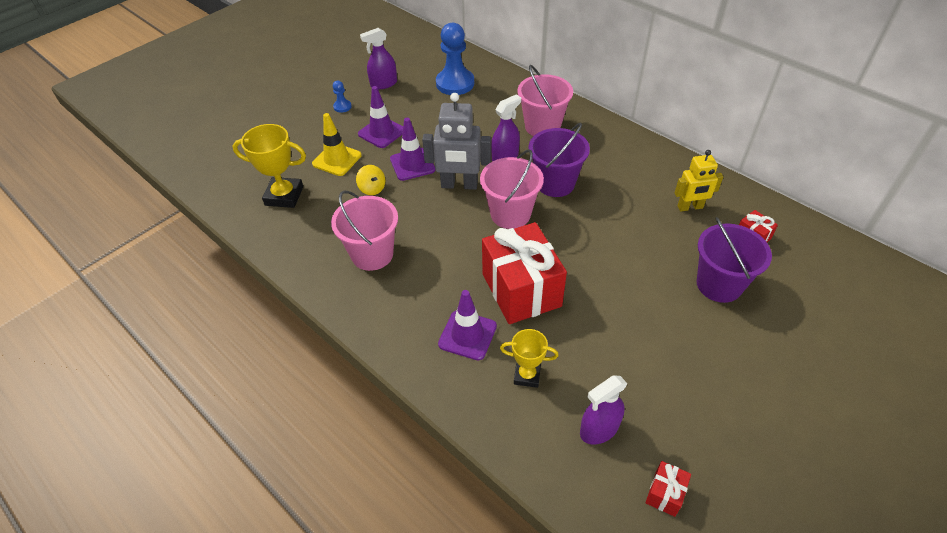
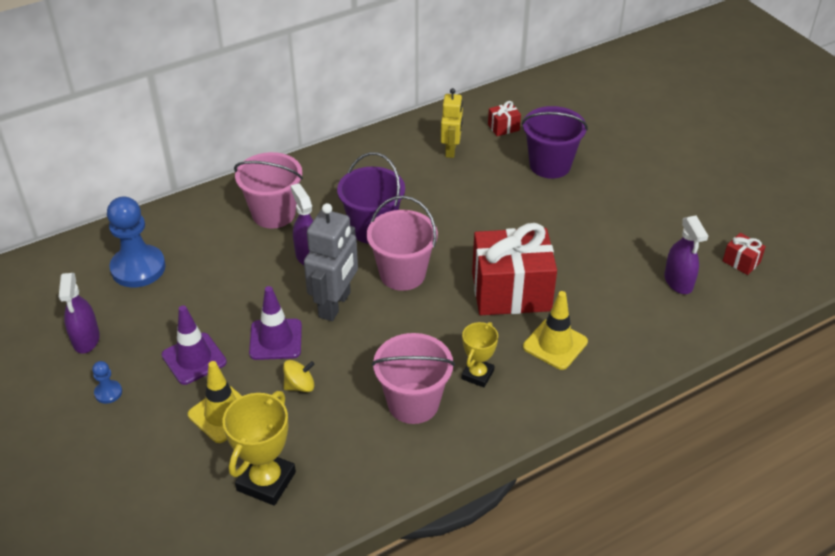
camera: 75 degrees left, 5 degrees down
purple traffic cone [438,290,497,360] -> yellow traffic cone [523,291,588,370]
yellow trophy [500,329,559,388] -> yellow trophy moved to [462,322,498,388]

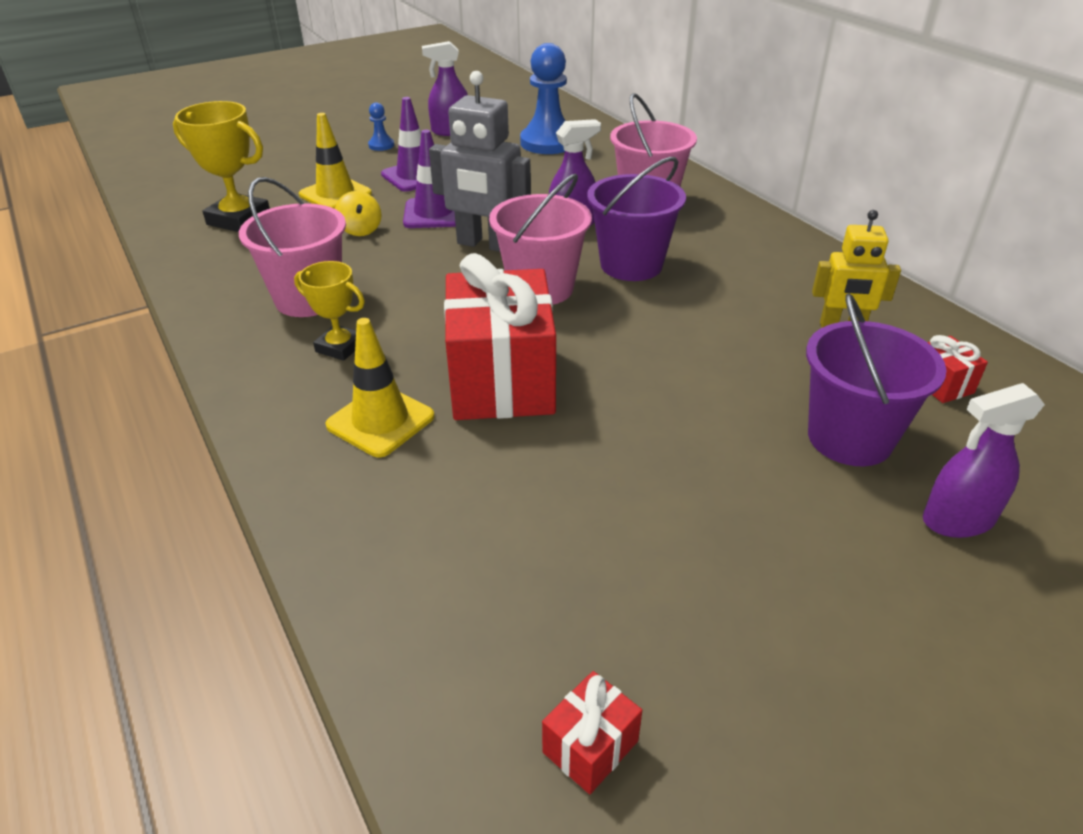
camera: 90 degrees right, 5 degrees down
purple spray bottle [664,216,708,294] -> purple spray bottle moved to [923,383,1045,538]

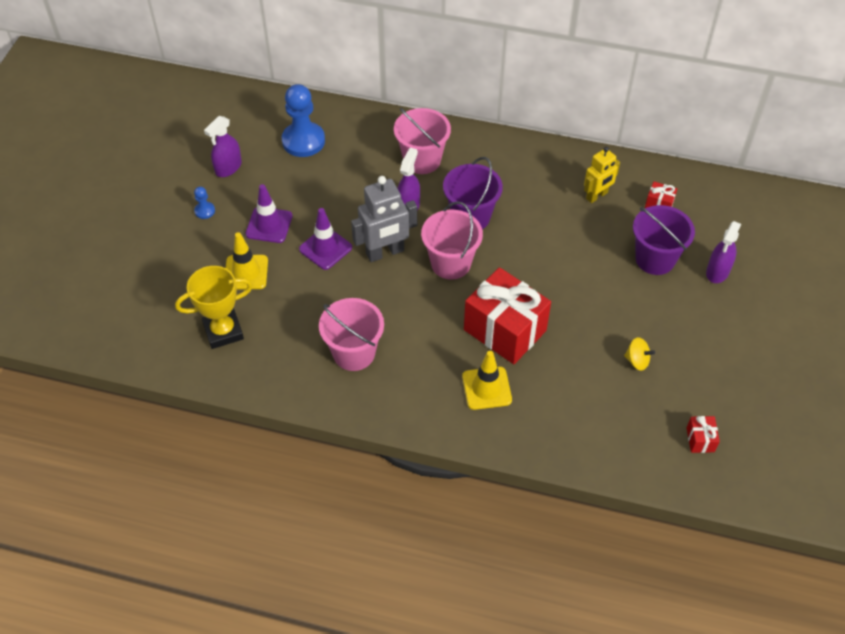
camera: 45 degrees left, 15 degrees up
yellow trophy [294,261,365,361] -> none
yellow spinning top [335,191,381,236] -> yellow spinning top moved to [624,337,655,371]

